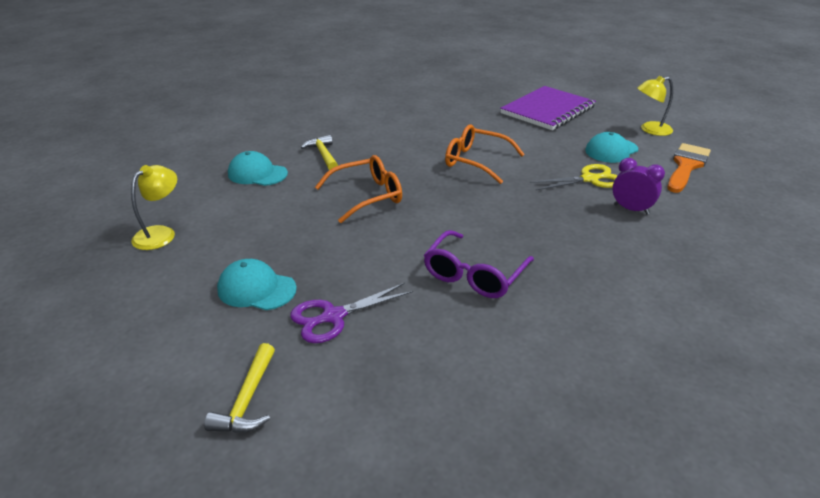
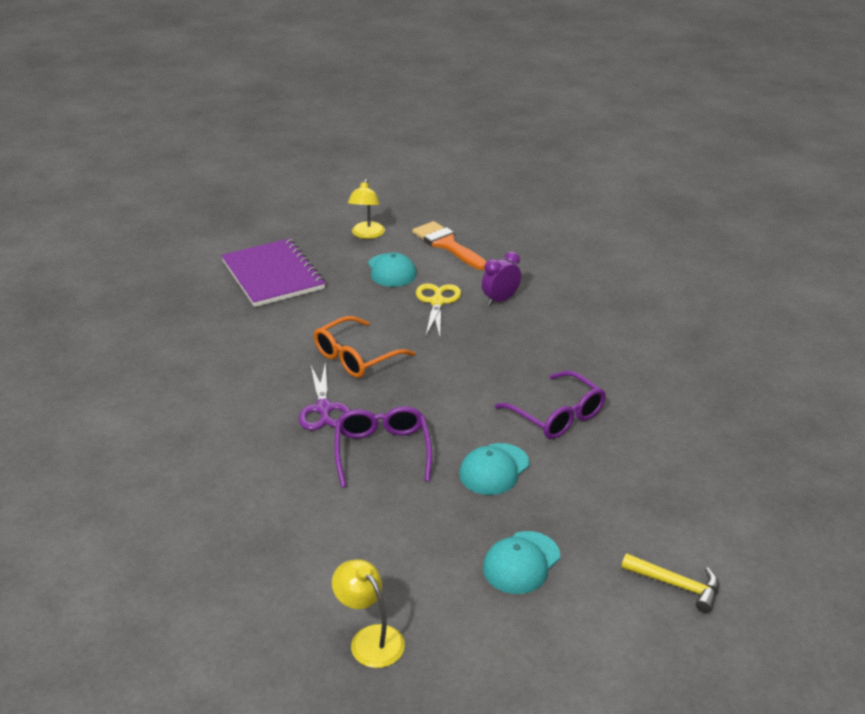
camera: 70 degrees left, 0 degrees up
turquoise cap [228,151,288,186] -> turquoise cap moved to [459,443,529,495]
purple scissors [290,283,413,343] -> purple scissors moved to [298,362,350,430]
yellow hammer [301,135,338,170] -> none
orange glasses [315,155,402,223] -> purple glasses [334,406,432,488]

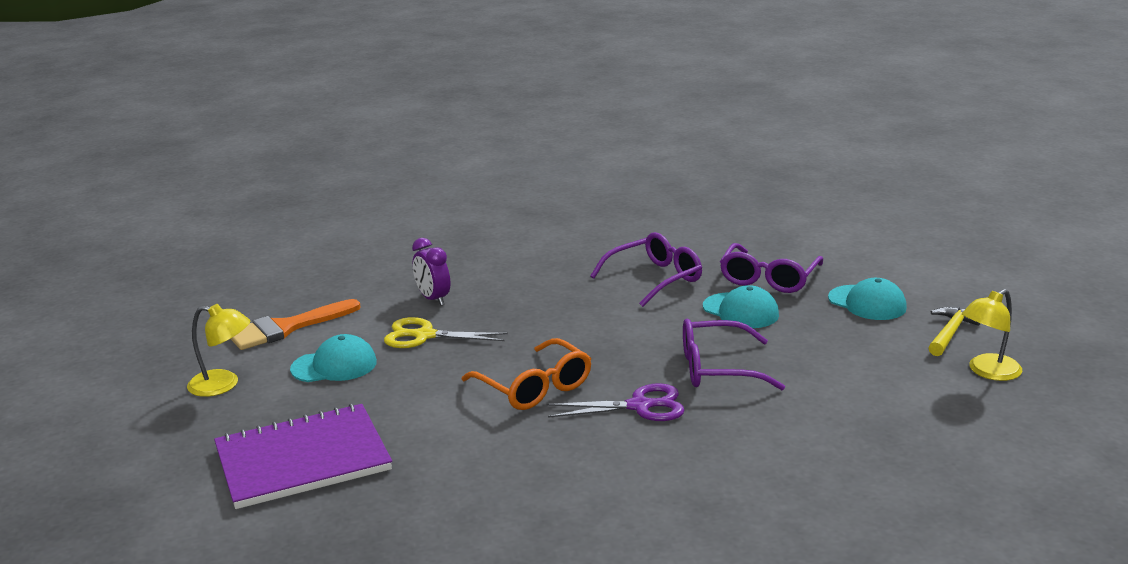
camera: 85 degrees left, 10 degrees down
yellow hammer [621,553,719,613] -> yellow hammer moved to [928,307,981,356]
none -> purple glasses [720,243,823,293]

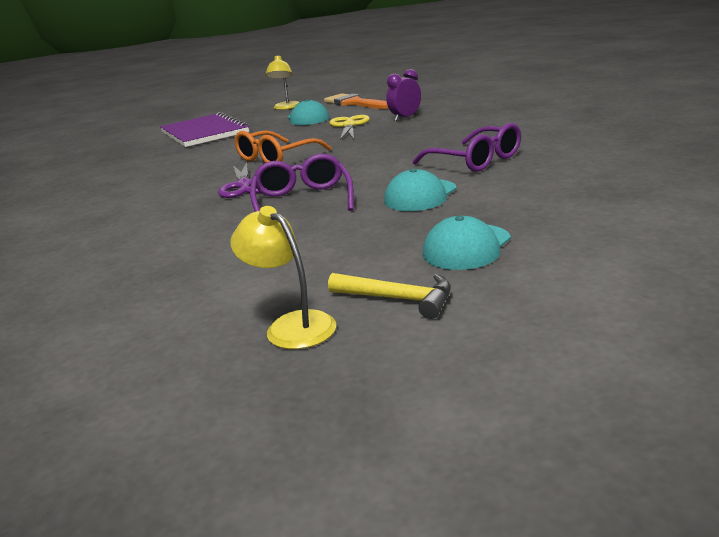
camera: 85 degrees right, 0 degrees up
purple glasses [720,243,823,293] -> none

